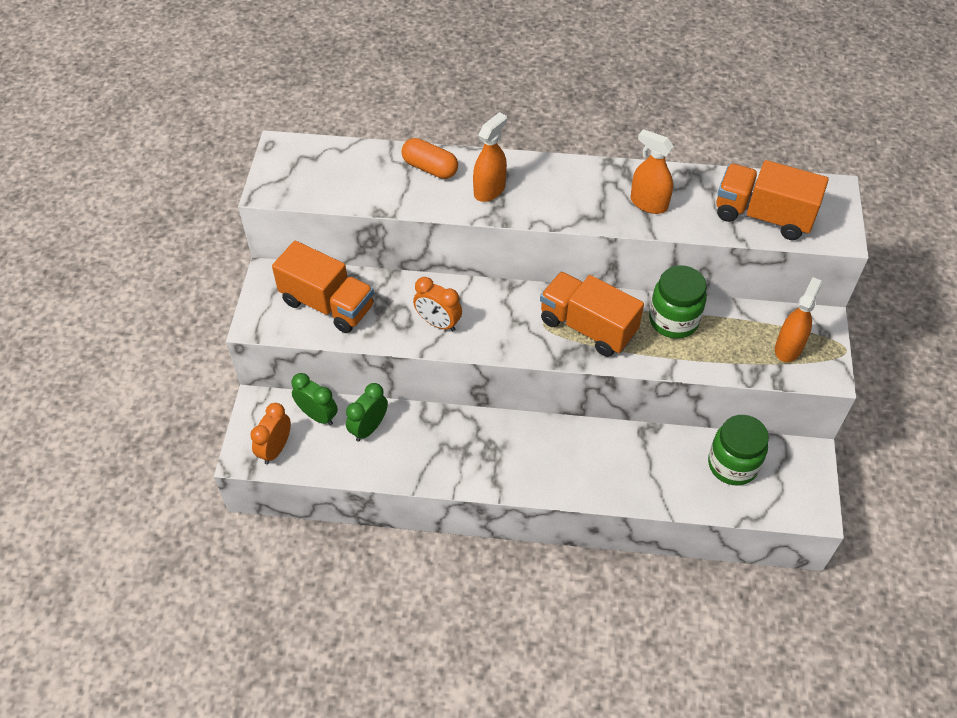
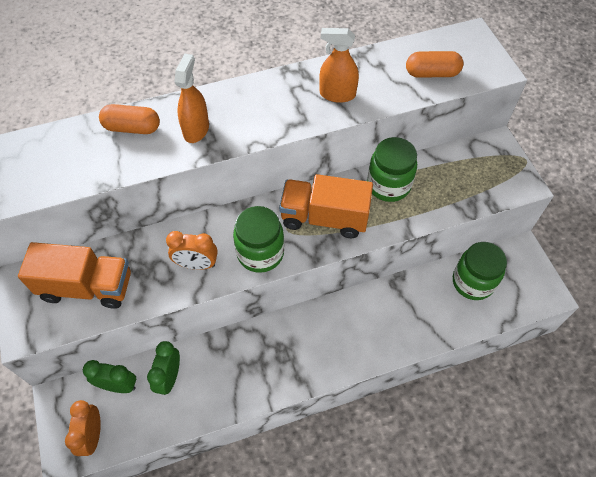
camera: 25 degrees left, 5 degrees up
orange truck [716,160,829,240] -> orange capsule [406,51,464,78]
orange spray bottle [775,277,822,362] -> none
none -> green jar [233,206,284,273]

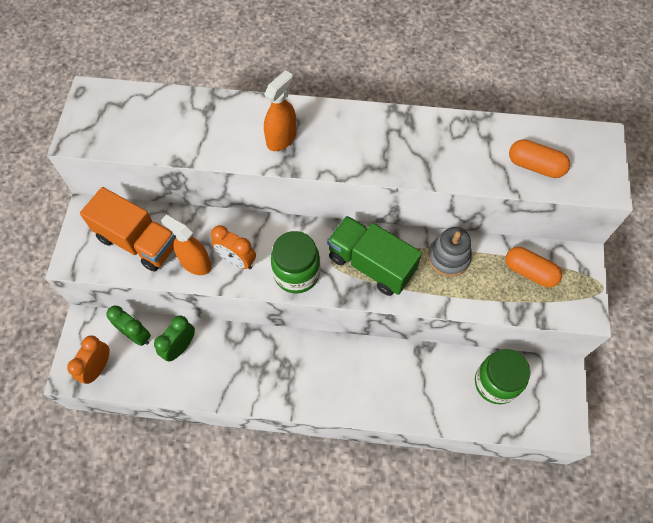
camera: 25 degrees right, 5 degrees up
orange capsule [99,104,160,134] -> orange capsule moved to [505,247,562,288]
orange truck [279,174,373,238] -> green truck [327,216,422,296]
orange spray bottle [319,28,359,103] -> orange spray bottle moved to [161,214,211,275]
green jar [367,137,417,202] -> grey stacking toy [428,227,472,277]

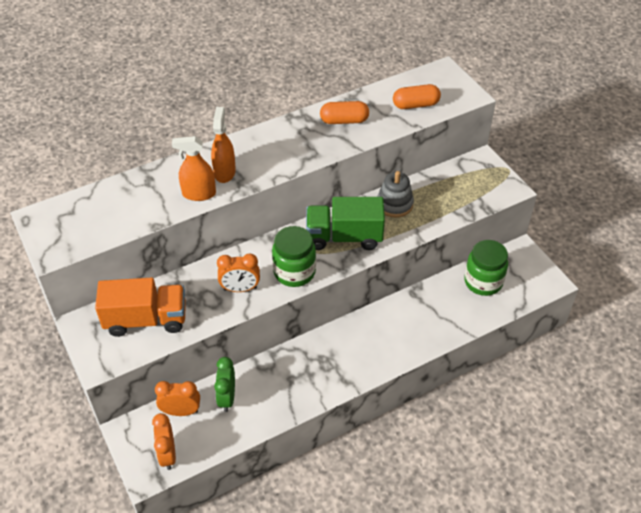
camera: 35 degrees left, 15 degrees down
green clock [106,306,151,346] -> orange clock [155,381,200,416]
orange spray bottle [161,214,211,275] -> orange spray bottle moved to [172,136,216,201]
orange capsule [505,247,562,288] -> orange capsule moved to [320,101,369,124]

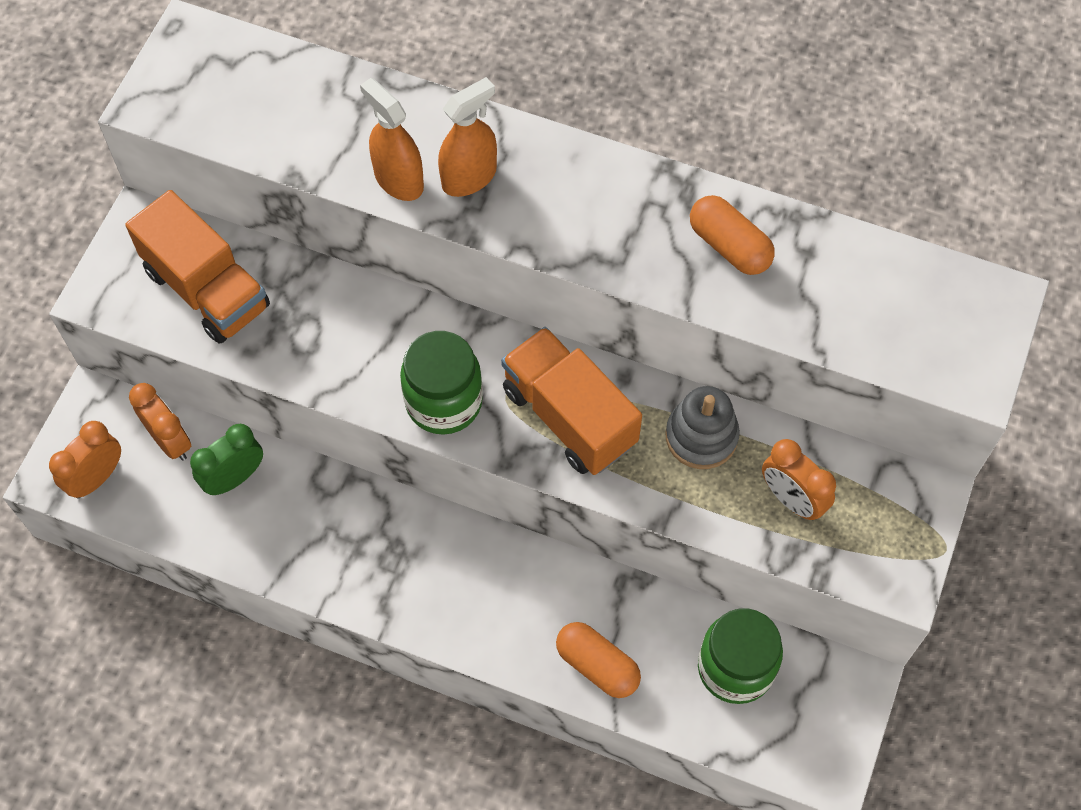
camera: 50 degrees right, 15 degrees up
orange clock [217,254,260,292] -> orange clock moved to [762,439,836,520]
green truck [306,197,385,250] -> orange truck [501,327,642,475]
orange capsule [393,84,441,109] -> orange capsule moved to [556,622,641,698]

